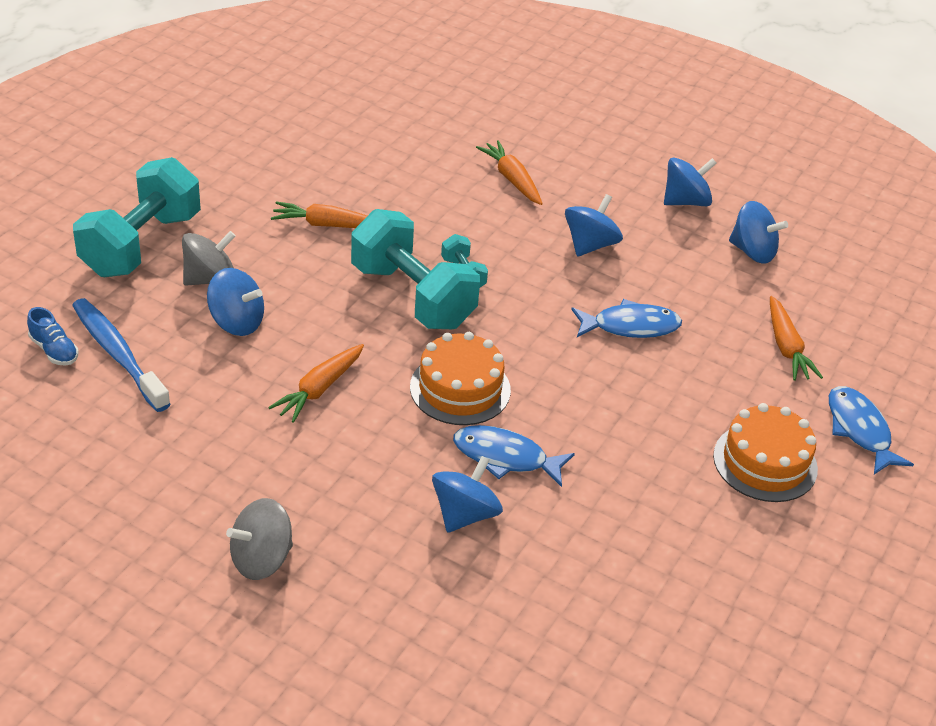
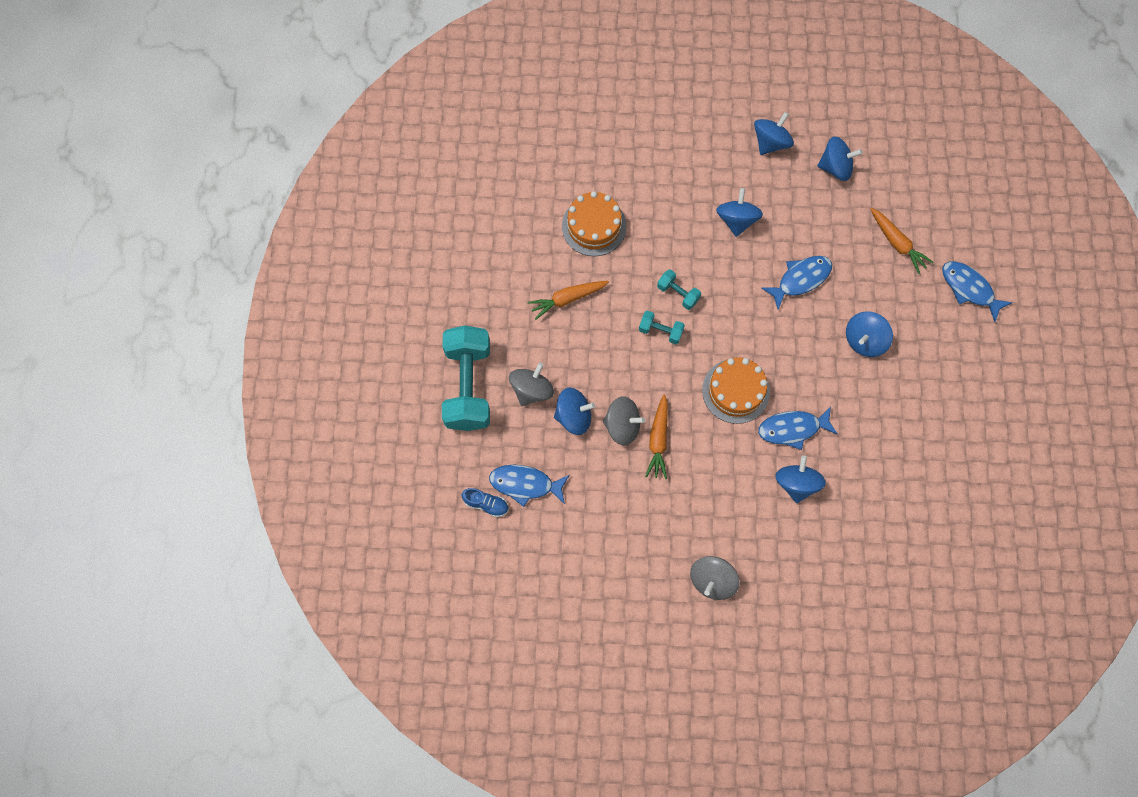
camera: 25 degrees left, 30 degrees up
blue toothbrush [72,298,171,412] -> blue fish [489,465,569,507]
turquoise dumbbell [351,209,480,329] -> turquoise dumbbell [639,310,685,344], size x0.45
orange carrot [476,140,543,205] -> none
orange cake [713,403,818,502] -> orange cake moved to [562,191,627,256]
none -> grey spinning top [603,396,645,445]
none -> blue spinning top [846,311,893,357]

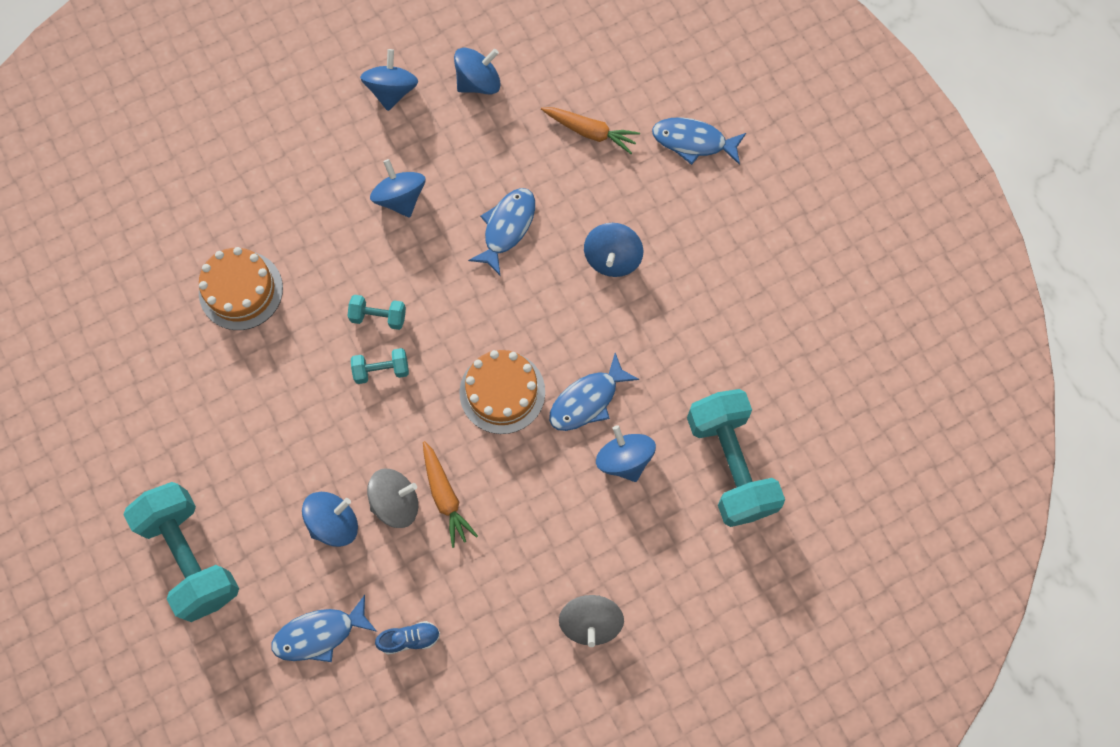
camera: 30 degrees left, 0 degrees up
blue shoe [461,488,509,517] -> blue shoe moved to [375,621,440,654]
grey spinning top [509,363,554,406] -> none
orange carrot [528,281,609,320] -> none
none -> turquoise dumbbell [687,389,785,527]

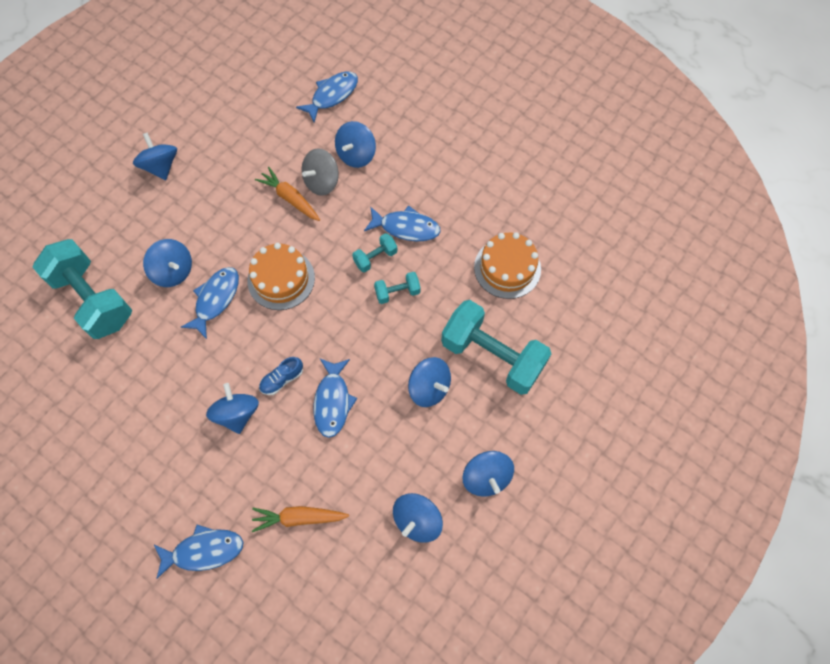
camera: 155 degrees right, 5 degrees down
turquoise dumbbell [123,482,239,622] -> turquoise dumbbell moved to [441,300,551,395]
blue shoe [375,621,440,654] -> blue shoe moved to [259,357,303,395]
grey spinning top [559,595,624,647] -> blue spinning top [133,132,177,180]
none -> blue fish [364,206,441,241]

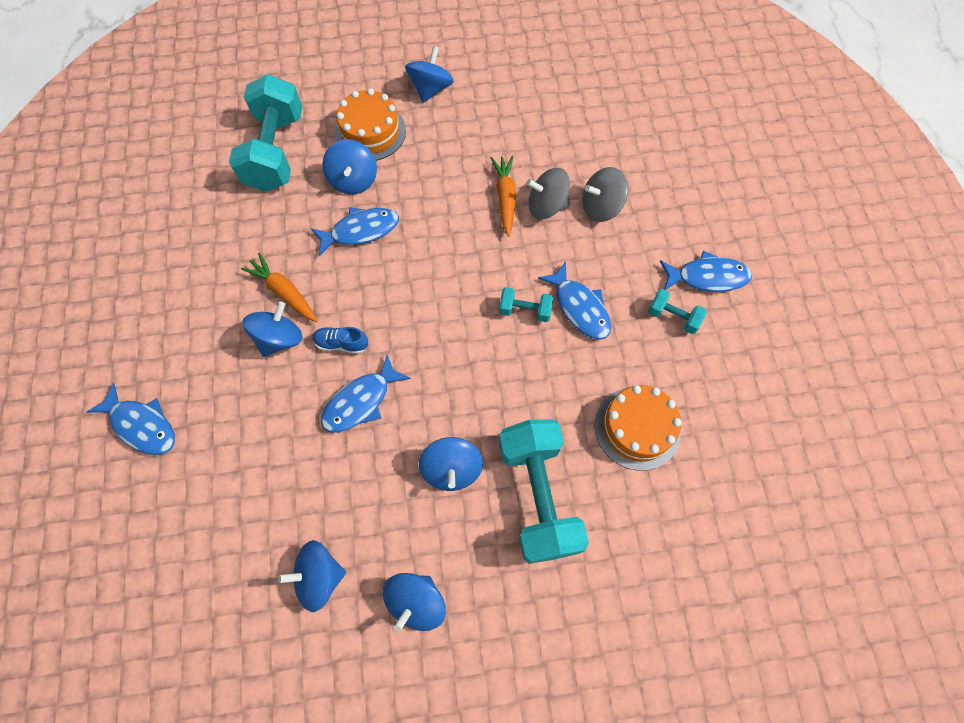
camera: 45 degrees right, 0 degrees up
orange cake [247,243,315,310] -> orange cake moved to [335,89,406,161]
orange carrot [252,506,349,532] -> orange carrot moved to [241,253,318,322]
blue fish [296,72,358,122] -> blue fish moved to [660,251,752,292]
blue spinning top [335,121,376,168] -> grey spinning top [582,167,628,222]
turquoise dumbbell [374,272,421,304] -> turquoise dumbbell moved to [648,289,707,334]

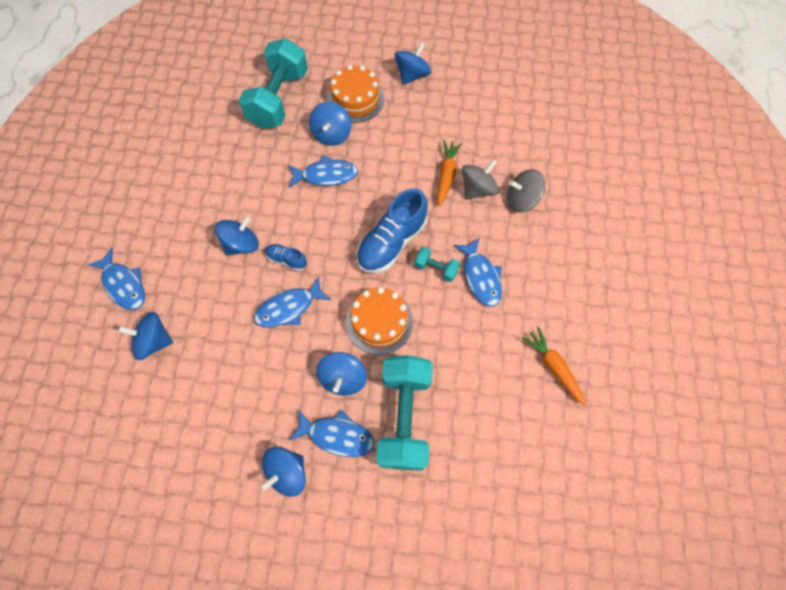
camera: 15 degrees right, 0 degrees up
orange carrot [241,253,318,322] -> orange carrot moved to [522,326,587,406]
blue spinning top [278,540,346,612] -> blue spinning top moved to [118,312,173,360]
grey spinning top [526,168,570,219] -> grey spinning top turned 120 degrees clockwise [462,159,499,200]
orange cake [595,385,682,471] -> orange cake moved to [346,287,413,355]
turquoise dumbbell [648,289,707,334] -> none
blue fish [660,251,752,292] -> blue fish moved to [289,410,375,457]
none -> blue shoe [356,188,428,273]

